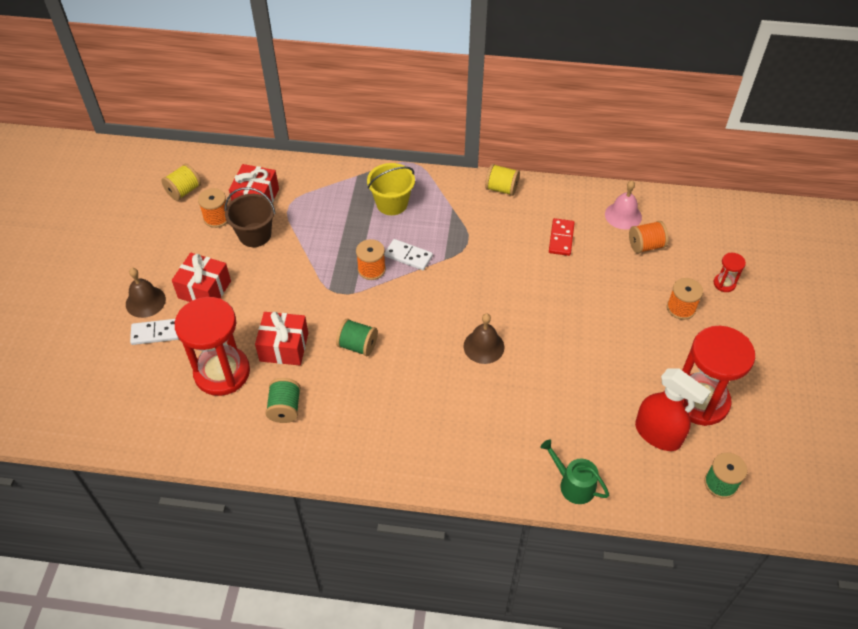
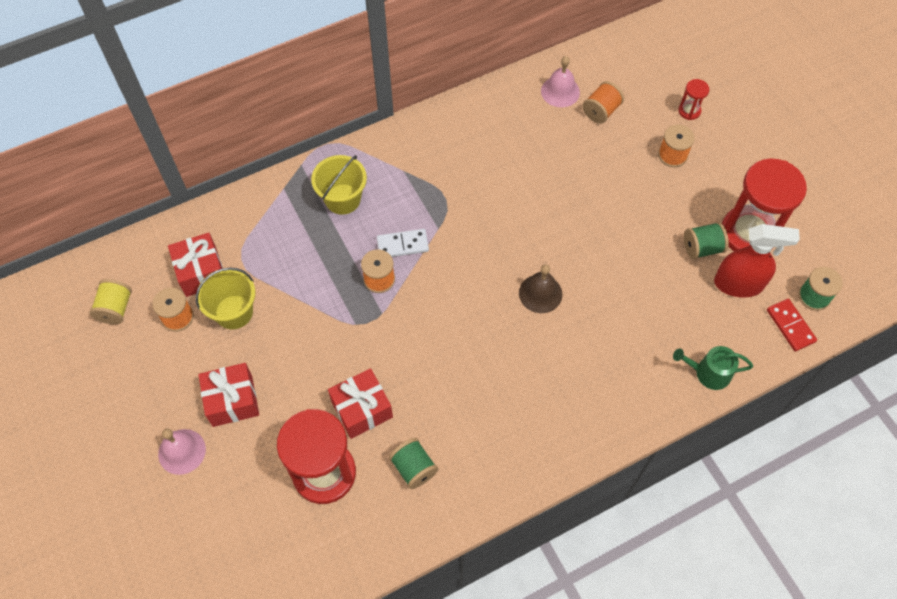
camera: 35 degrees left, 10 degrees up
brown bell [126,268,166,318] -> pink bell [158,429,206,475]
white domino [130,319,179,345] -> none
brown bucket [224,187,276,247] -> yellow bucket [196,268,255,329]
green spool [336,318,378,356] -> green spool moved to [684,222,729,259]
yellow spool [485,164,520,196] -> none
red domino [549,218,575,256] -> red domino moved to [767,299,817,351]

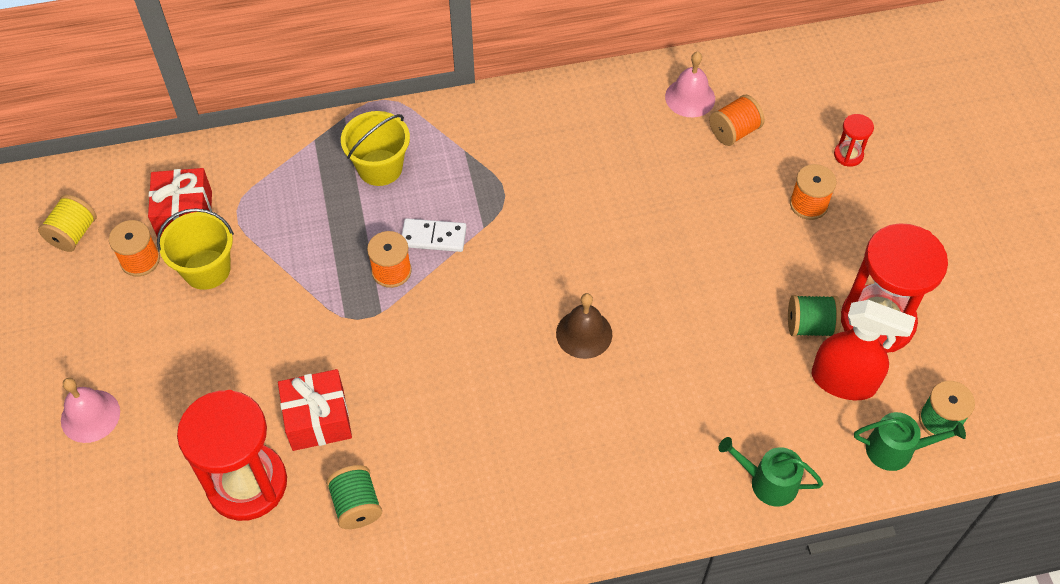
camera: 15 degrees right, 5 degrees down
red gift [198,363,259,427] -> none
red domino [767,299,817,351] -> green watering can [854,412,966,471]

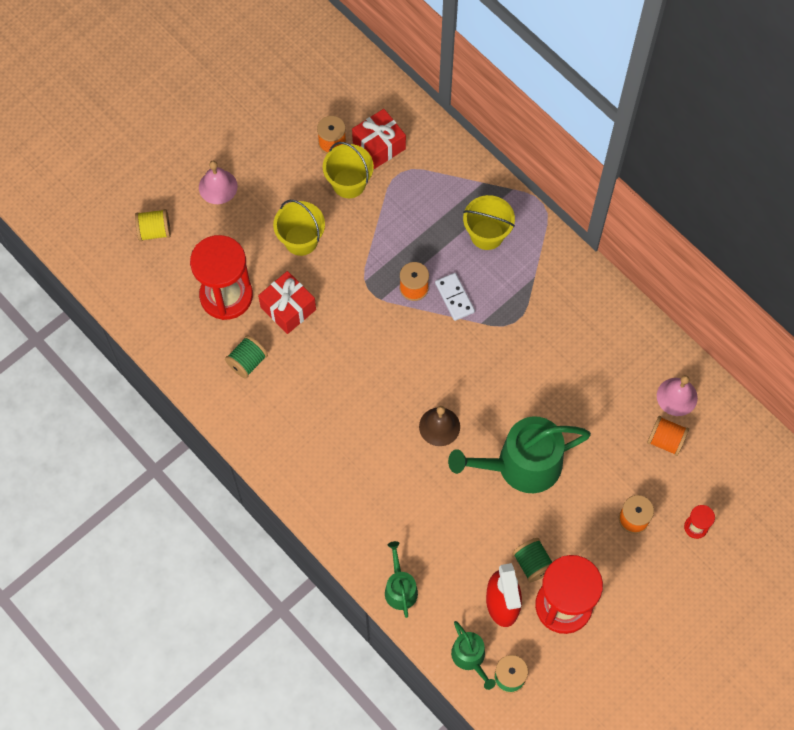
camera: 60 degrees right, 10 degrees up
yellow spool [38,194,97,252] -> yellow spool moved to [135,209,171,241]
none -> yellow bucket [273,200,325,256]
none -> green watering can [448,416,591,493]

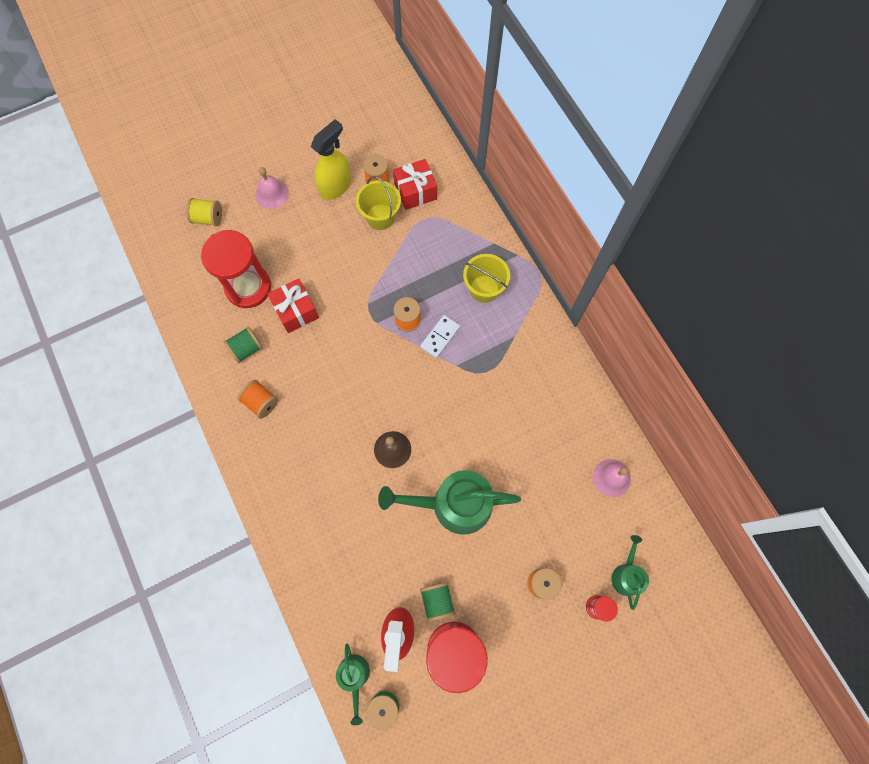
camera: 15 degrees right, 5 degrees up
yellow bucket [273,200,325,256] -> none
green watering can [385,541,418,618] -> green watering can moved to [611,535,649,610]
white domino [435,273,475,321] -> white domino turned 45 degrees clockwise [420,315,460,358]
orange spool [647,416,689,456] -> orange spool moved to [238,380,278,419]
none -> yellow spray bottle [311,119,351,200]

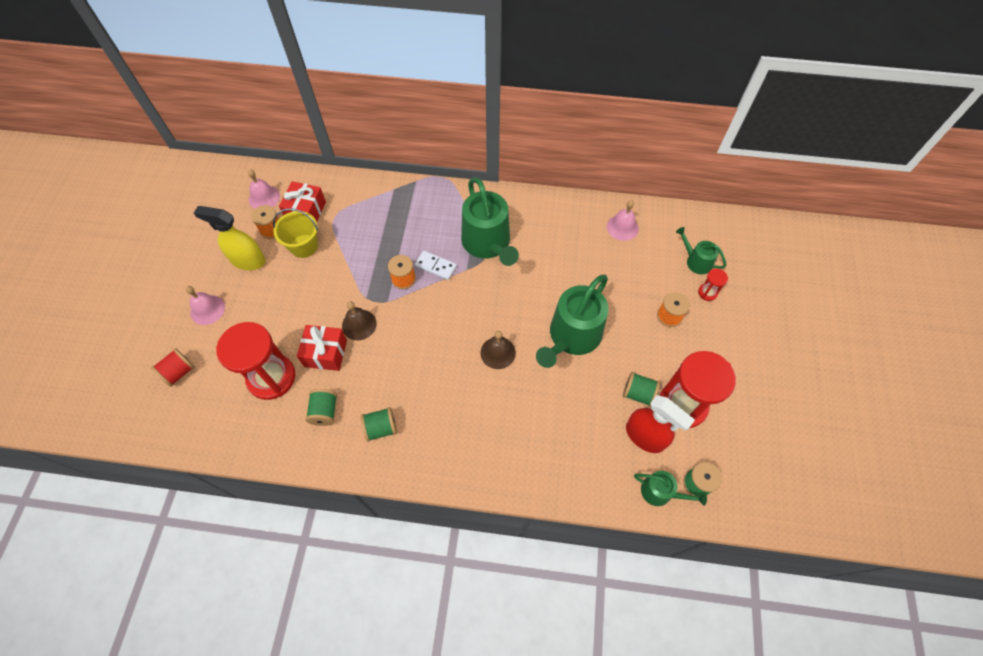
camera: 55 degrees left, 10 degrees down
yellow spool [186,198,222,226] -> red spool [151,348,195,387]
orange spool [238,380,278,419] -> green spool [361,407,397,442]
yellow spray bottle [311,119,351,200] -> yellow spray bottle turned 60 degrees counterclockwise [194,206,266,270]
white domino [420,315,460,358] -> white domino turned 45 degrees counterclockwise [415,251,457,280]
yellow bucket [463,254,510,303] -> none
none -> pink bell [248,169,280,209]
none -> brown bell [342,301,377,340]
none -> green watering can [461,177,519,266]

